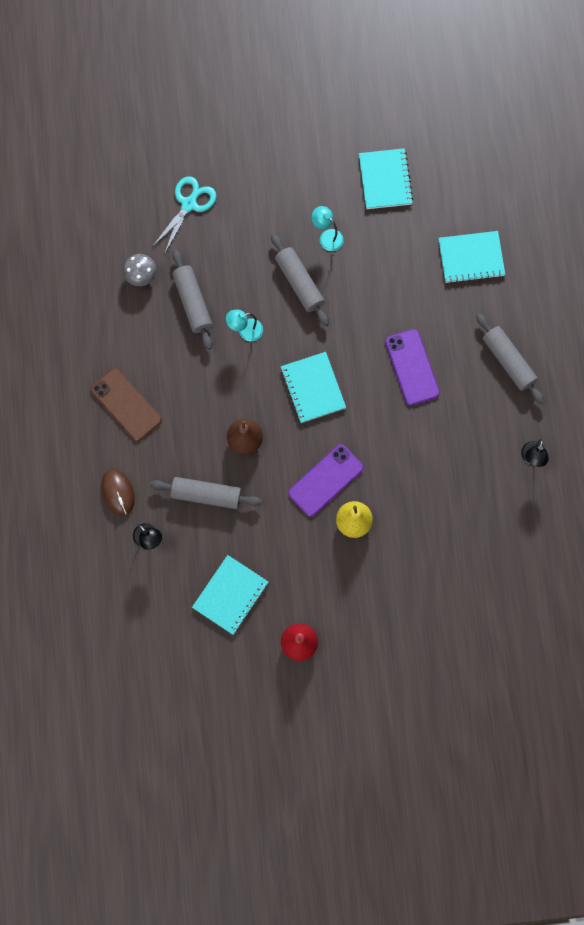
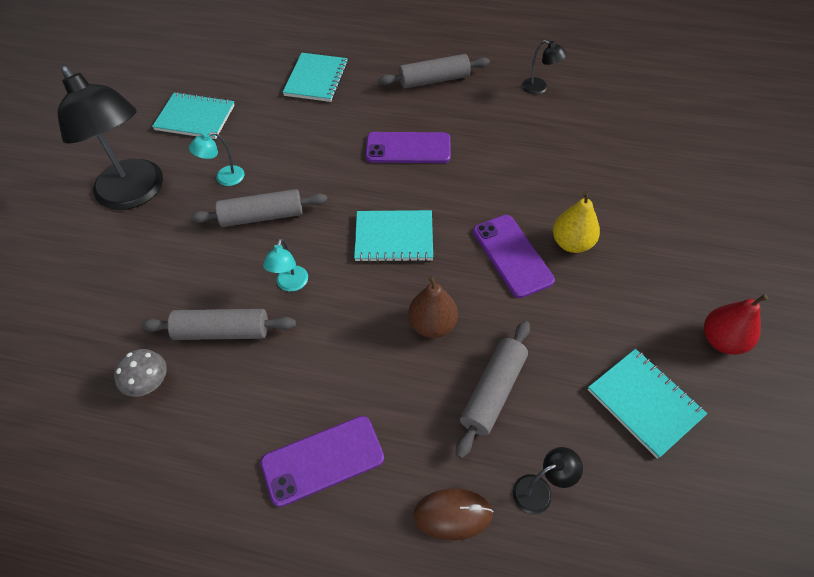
camera: 70 degrees left, 20 degrees down
brown phone [91,368,162,441] -> purple phone [260,416,384,507]
turquoise scissors [152,176,217,255] -> none
none -> black lamp [58,66,163,210]

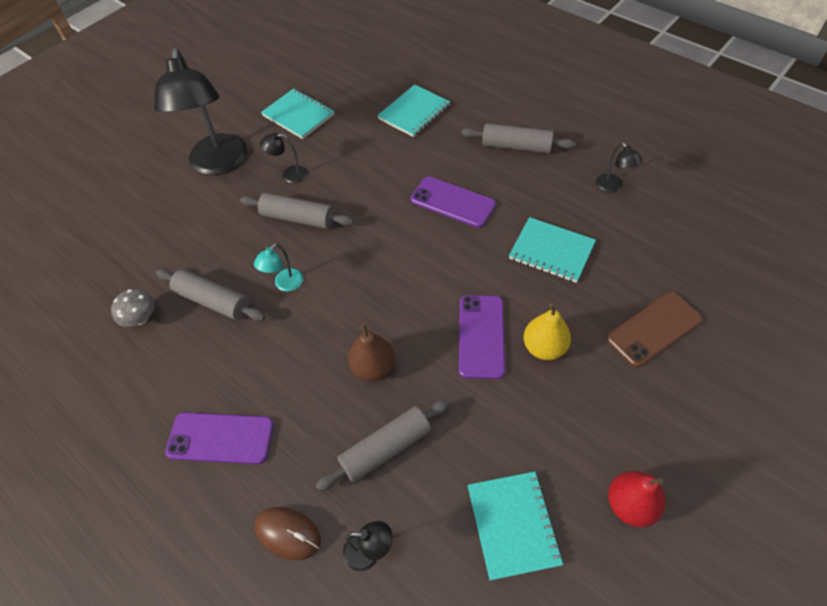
camera: 30 degrees right, 0 degrees up
turquoise lamp [189,132,244,186] -> black lamp [260,133,308,184]
turquoise notebook [354,210,433,262] -> turquoise notebook moved to [509,217,596,283]
none -> brown phone [606,292,702,368]

